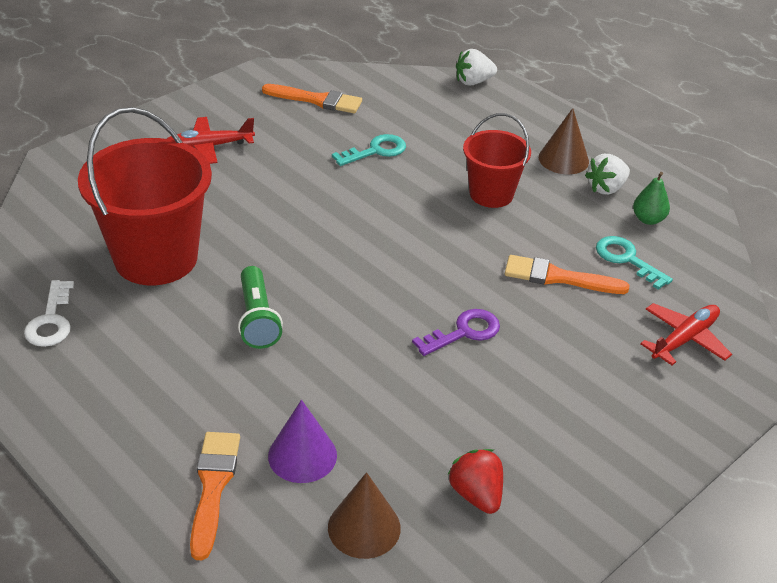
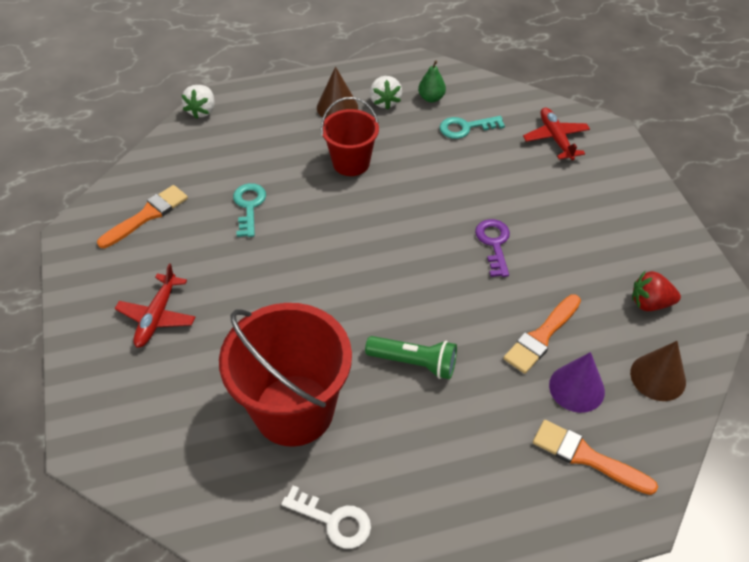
camera: 60 degrees left, 10 degrees up
orange brush [505,255,630,294] -> orange brush moved to [503,294,581,374]

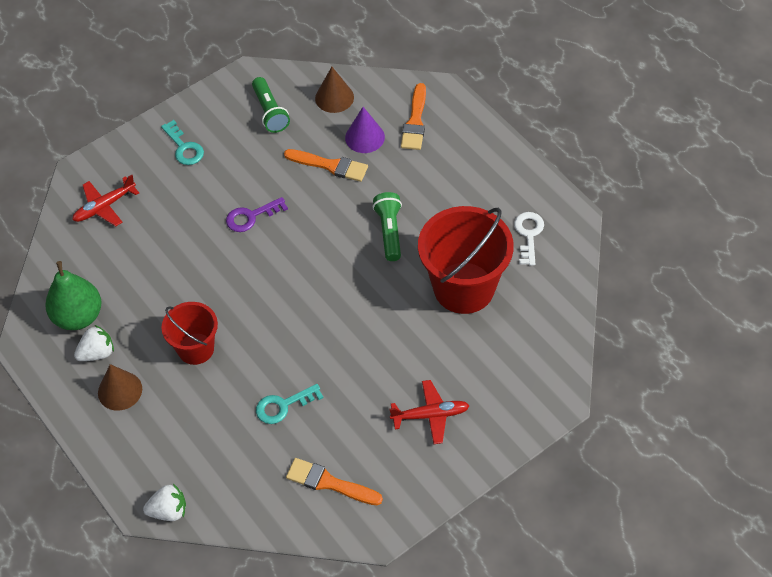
camera: 110 degrees left, 5 degrees up
green pear [418,60,446,102] -> green pear [45,261,101,330], size x1.91
turquoise key [439,116,505,139] -> turquoise key moved to [161,120,204,165]
red strawberry [632,271,681,311] -> green flashlight [252,77,290,133]

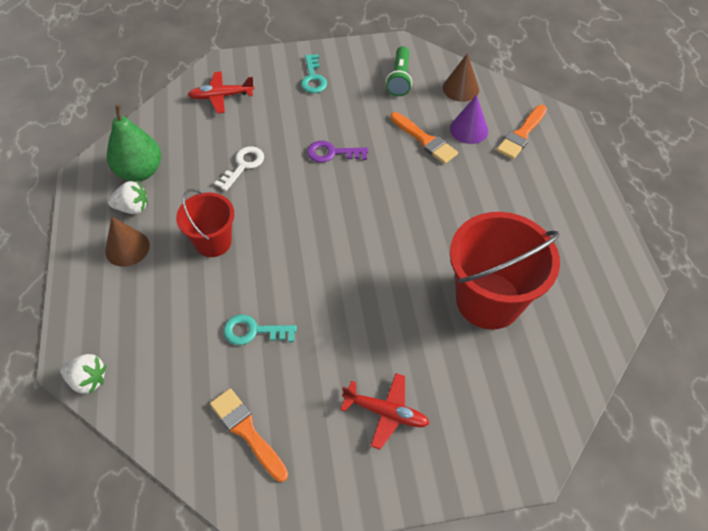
camera: 25 degrees right, 0 degrees up
green flashlight [373,192,402,261] -> none
white key [514,212,544,266] -> white key moved to [214,146,264,191]

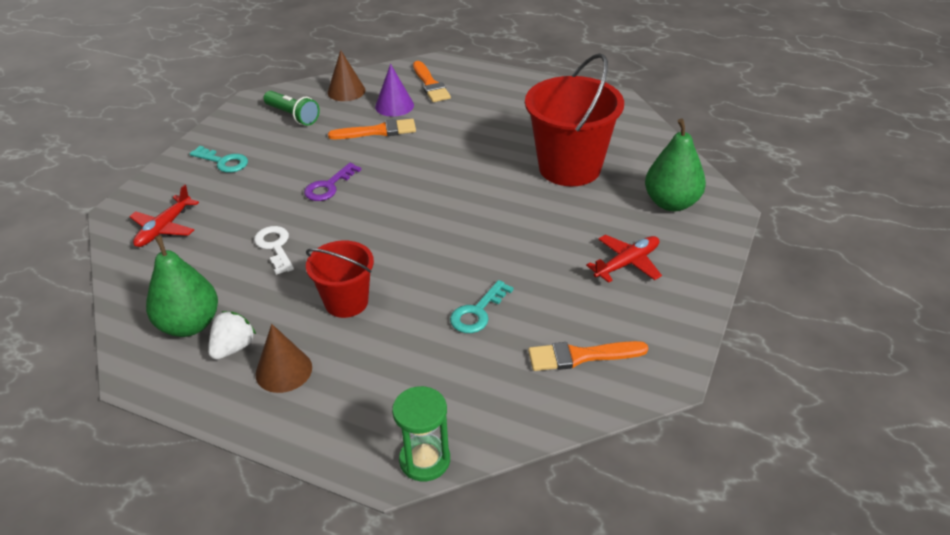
camera: 55 degrees left, 15 degrees down
white strawberry [60,354,106,394] -> green hourglass [392,386,450,481]
none -> green pear [645,118,706,211]

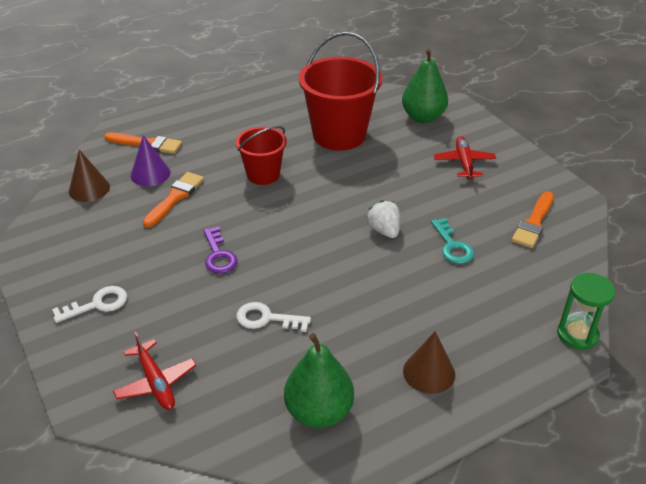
camera: 55 degrees left, 0 degrees up
turquoise key [189,146,248,173] -> white key [52,286,127,323]
white strawberry [208,311,256,360] -> white strawberry moved to [366,200,400,238]
green flashlight [264,91,320,126] -> none
red bucket [306,240,374,318] -> red bucket moved to [236,126,287,185]

